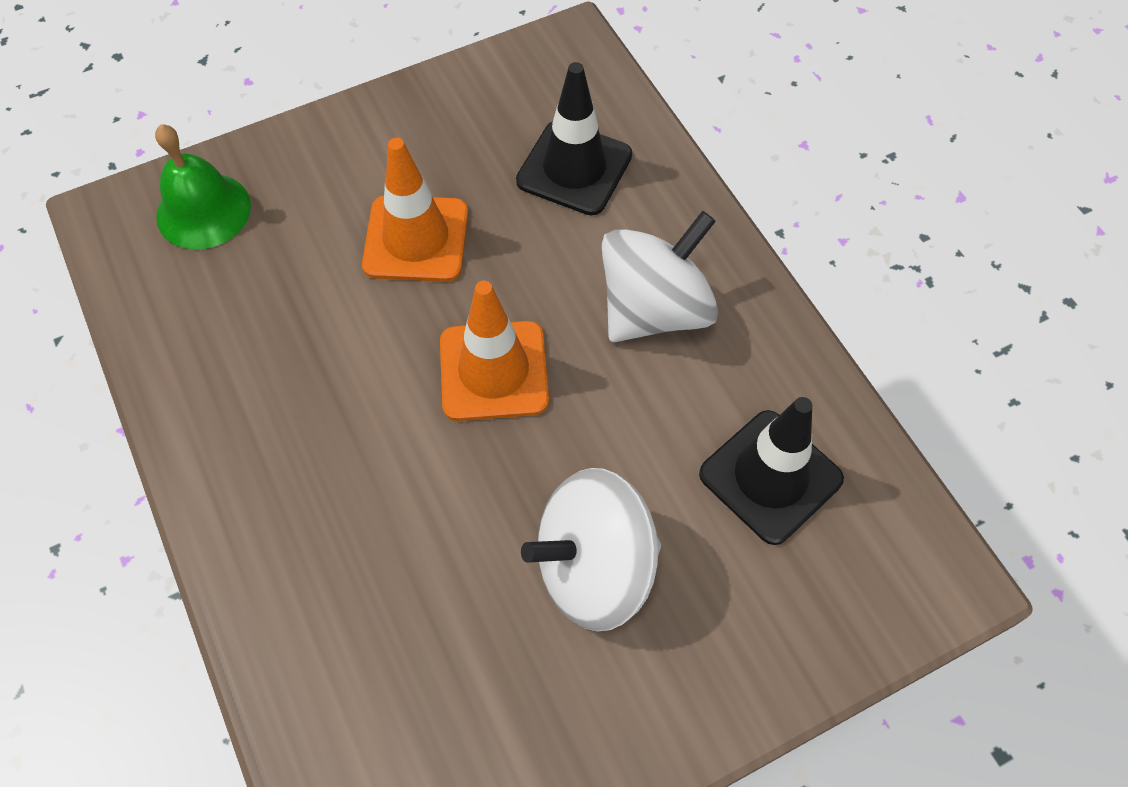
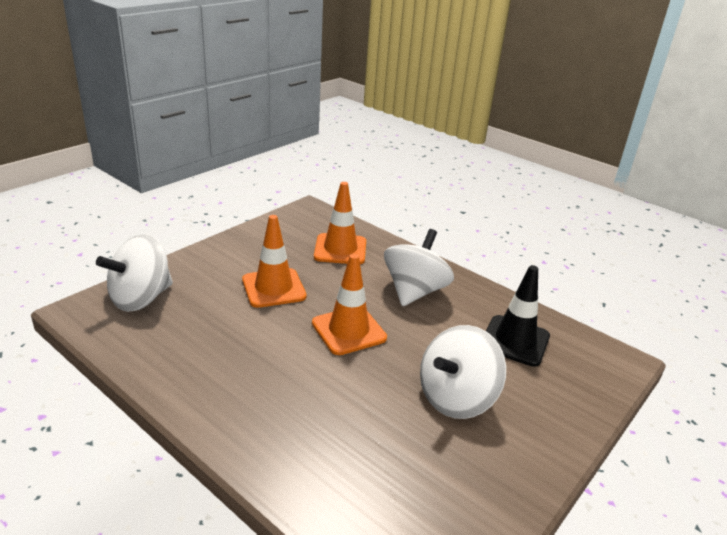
camera: 25 degrees left, 30 degrees down
green bell [155,124,251,249] -> white spinning top [96,234,173,312]
black traffic cone [516,62,632,215] -> orange traffic cone [314,182,366,264]

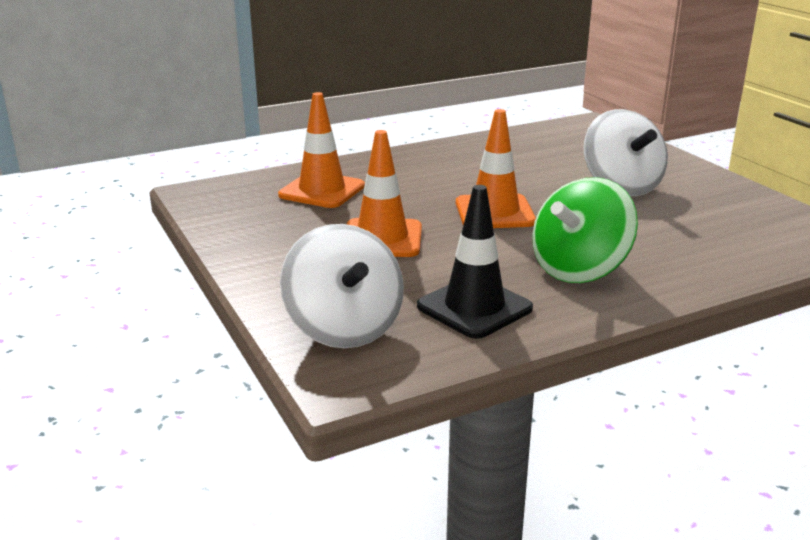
camera: 65 degrees left, 5 degrees down
white spinning top [384,229,454,306] -> none
black traffic cone [486,265,550,367] -> black traffic cone moved to [417,185,533,339]
none -> green spinning top [532,177,638,283]

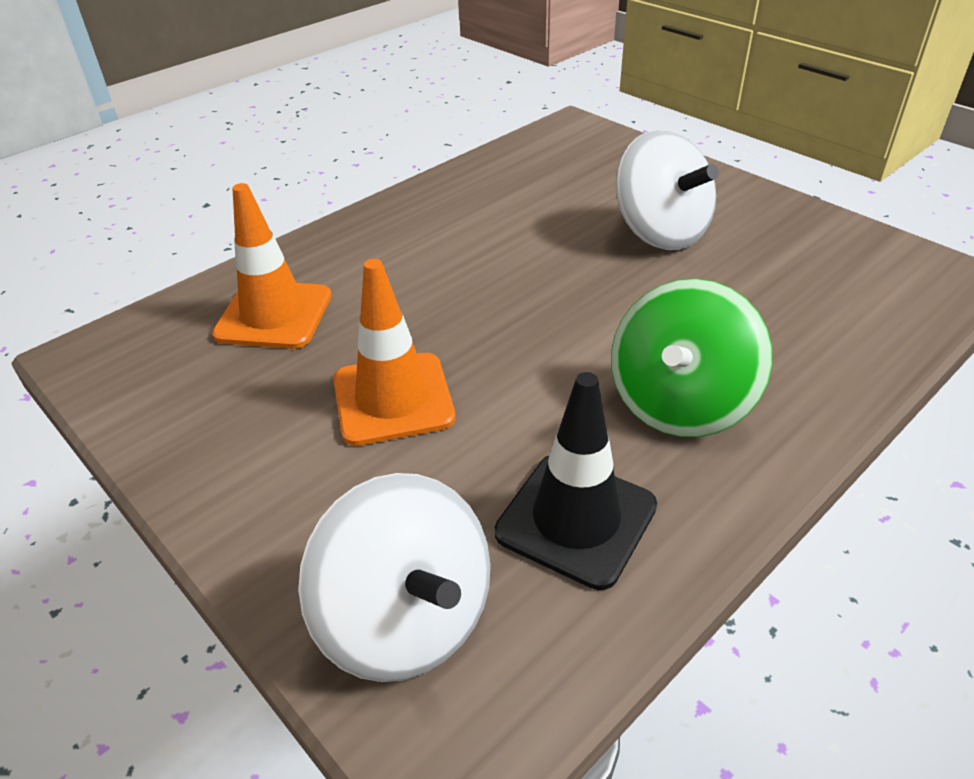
camera: 15 degrees left, 15 degrees up
orange traffic cone [456,109,536,228] -> none

